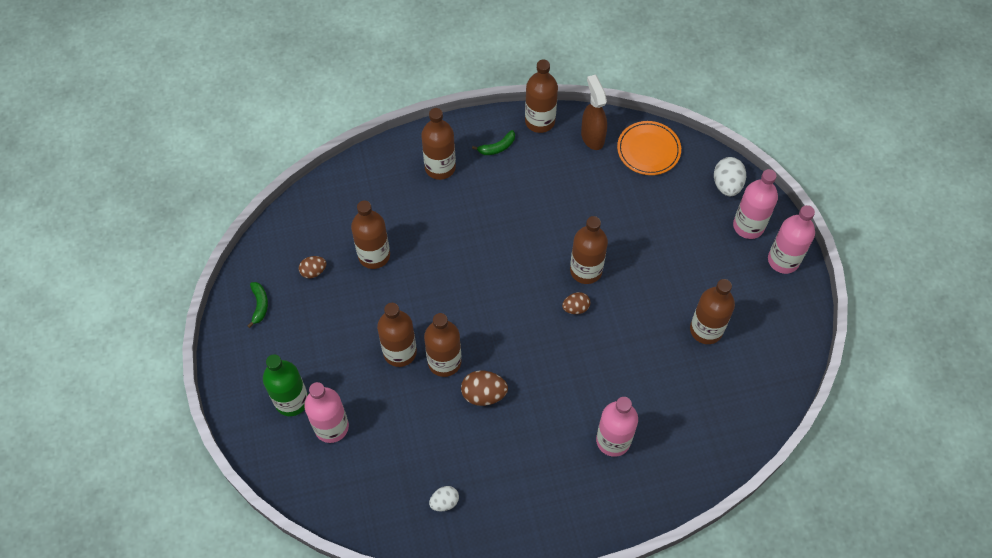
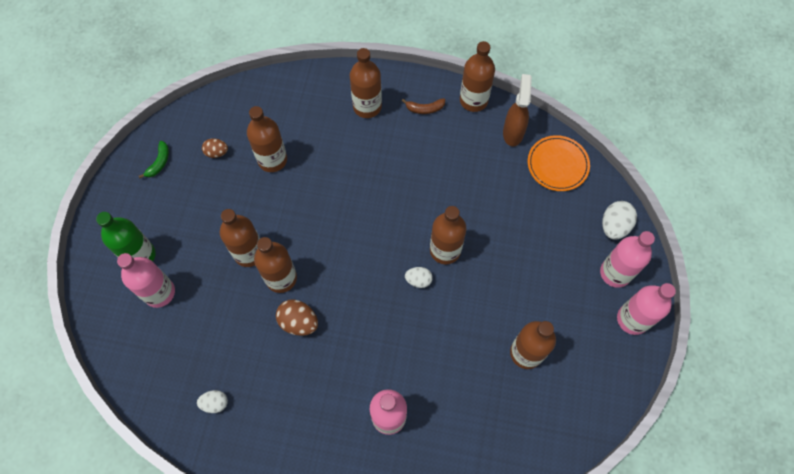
camera: 25 degrees right, 5 degrees up
green banana [472,130,515,155] -> brown banana [402,98,445,114]
brown egg [562,292,590,314] -> white egg [405,267,433,288]

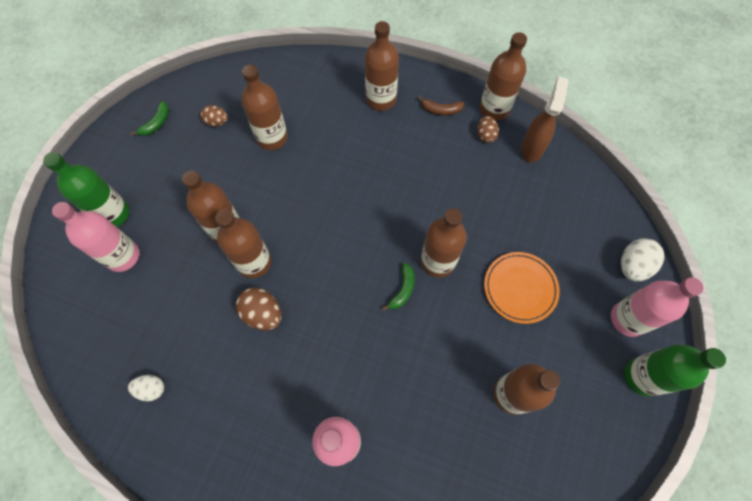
camera: 10 degrees right, 0 degrees up
white egg [405,267,433,288] -> green banana [382,263,415,311]
orange plate [528,135,590,191] -> orange plate moved to [484,252,560,324]
pink bottle [617,283,676,335] -> green bottle [624,344,726,396]
none -> brown egg [477,116,499,143]

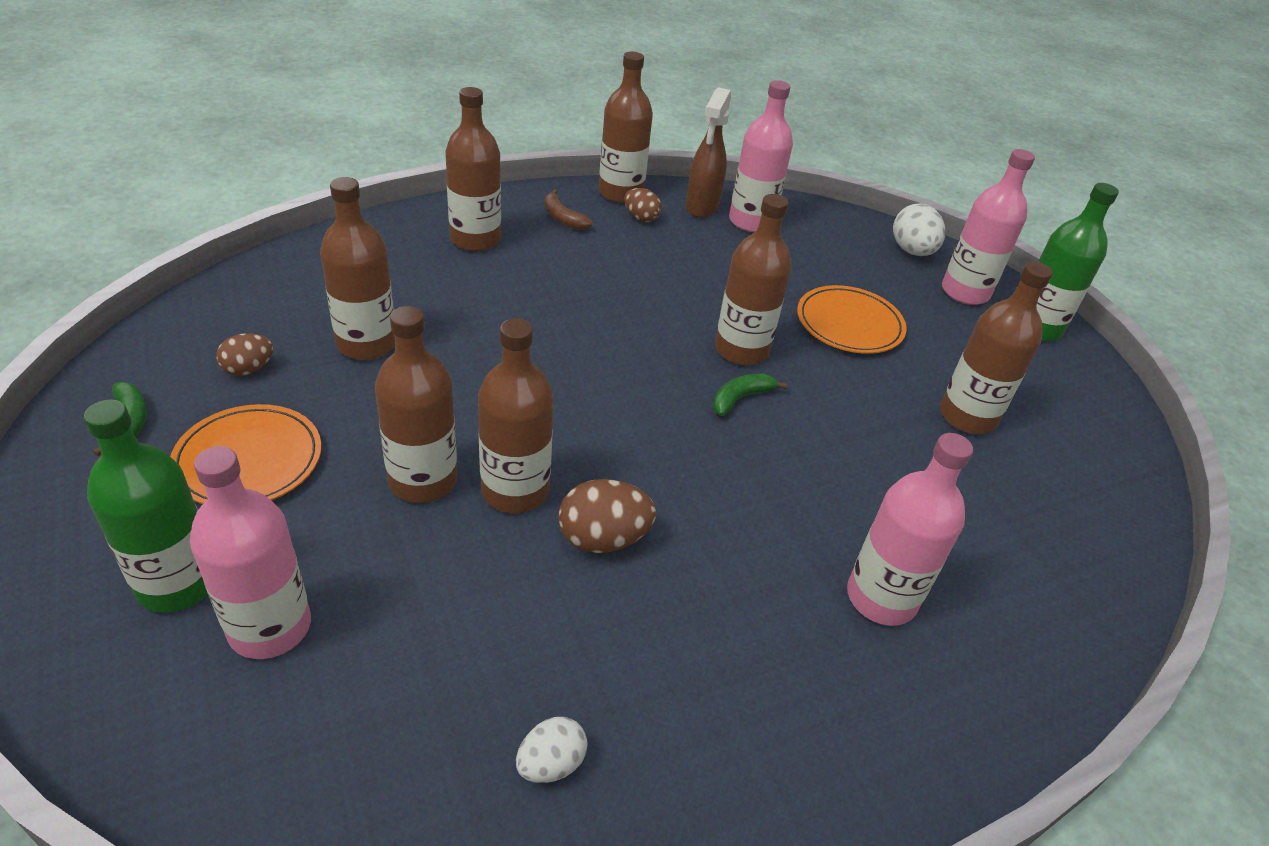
camera: 50 degrees left, 25 degrees down
green banana [382,263,415,311] -> green banana turned 105 degrees counterclockwise [713,373,788,416]
brown banana [418,96,464,115] -> brown banana turned 90 degrees clockwise [545,189,592,230]
brown spray bottle [521,77,569,162] -> brown spray bottle turned 135 degrees counterclockwise [686,87,731,218]
none -> orange plate [170,404,321,504]
none -> pink bottle [729,80,793,232]

